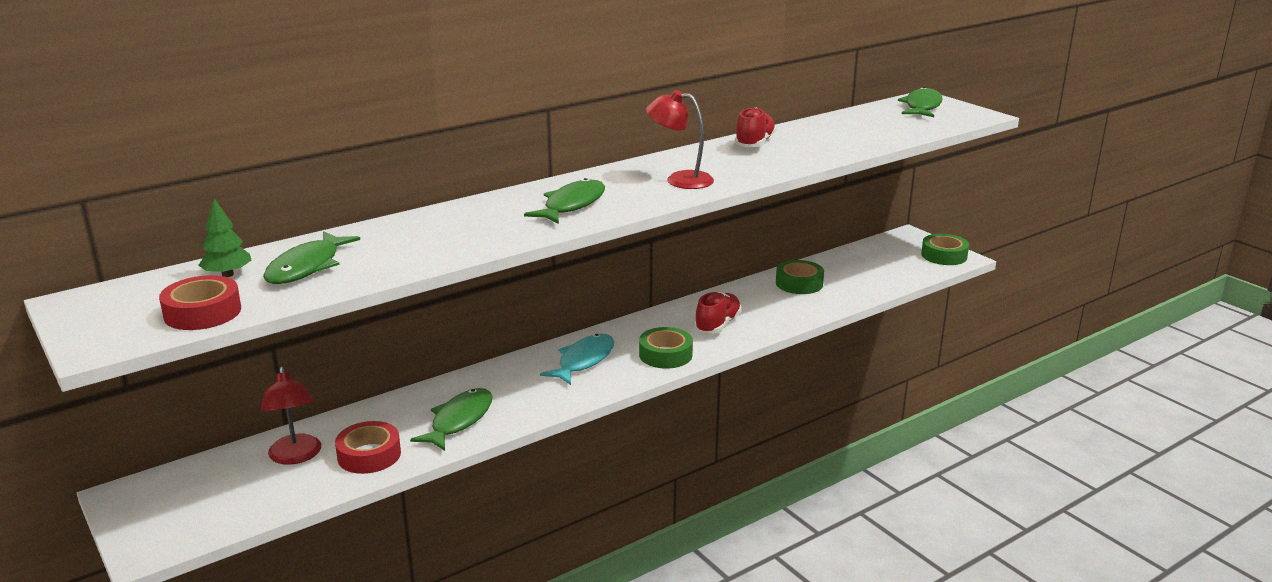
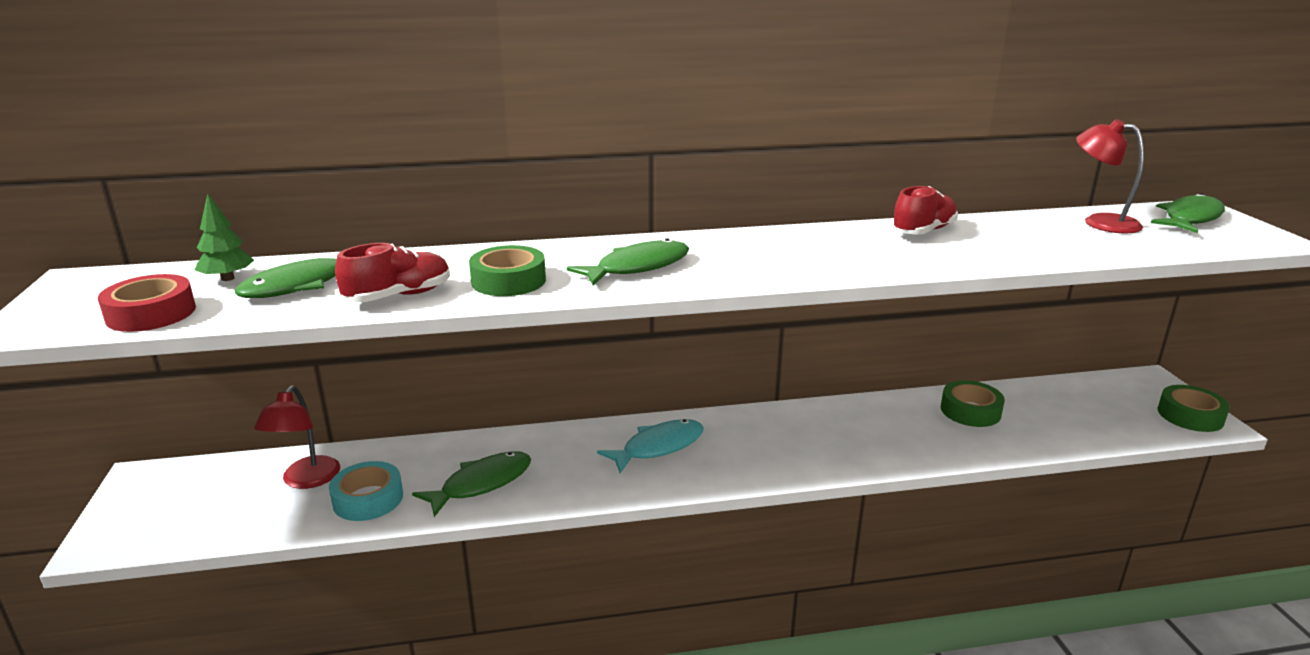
camera: 25 degrees right, 0 degrees up
red tape [335,421,401,474] -> turquoise tape [329,461,403,521]
green tape [639,327,693,368] -> green tape moved to [469,245,546,296]
red lamp [646,90,714,189] -> red lamp moved to [1076,119,1144,234]
red shoe [694,292,742,333] -> red shoe moved to [335,243,450,302]

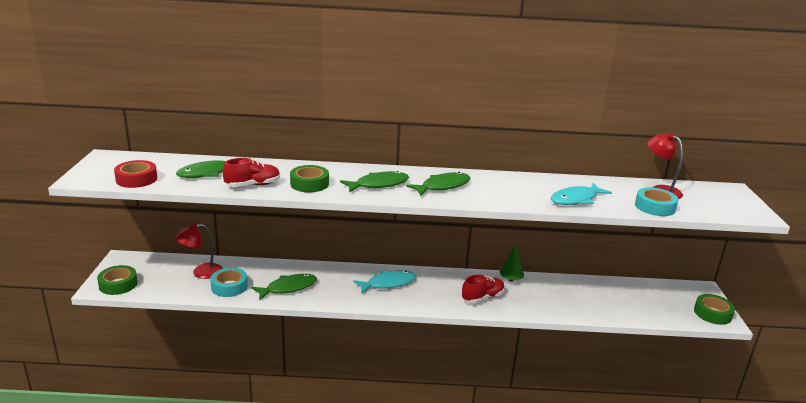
camera: 10 degrees right, 0 degrees up
green tree [195,193,254,281] -> green tree moved to [499,245,524,281]
red lamp [254,385,340,489] -> red lamp turned 45 degrees clockwise [175,224,223,279]
red shoe [891,186,958,235] -> red shoe moved to [462,275,505,303]
green tape [941,380,1005,427] -> green tape moved to [97,265,138,295]
green fish [1151,193,1225,233] -> green fish moved to [406,172,471,196]
none -> turquoise fish [551,183,612,205]
none -> turquoise tape [635,187,678,216]

